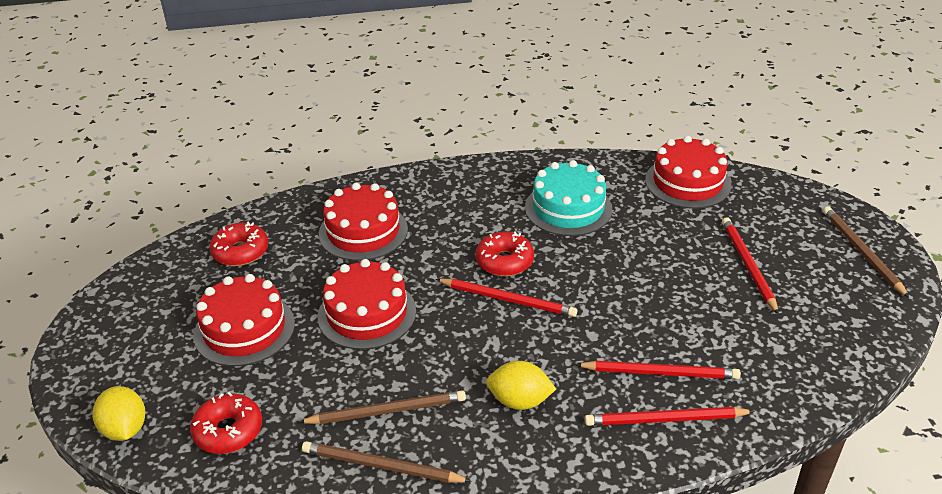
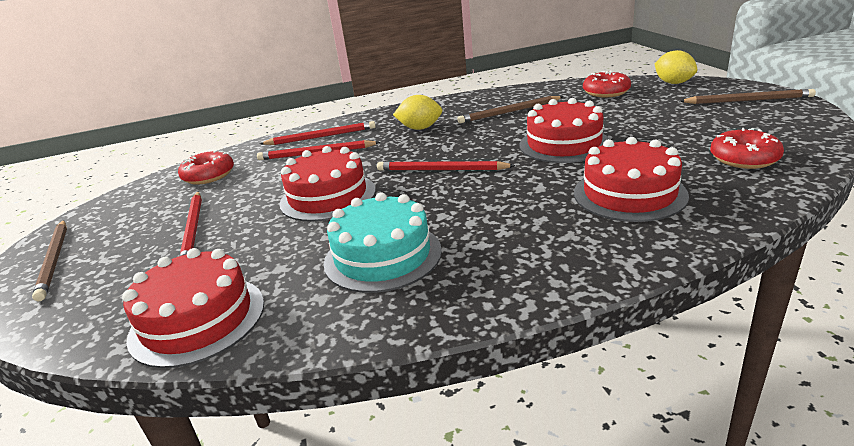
camera: 175 degrees right, 10 degrees down
red cake [194,274,295,366] -> red cake moved to [279,146,376,222]
brown pencil [302,441,472,483] -> brown pencil moved to [680,89,816,104]
red donut [475,231,534,276] -> red donut moved to [178,150,234,185]

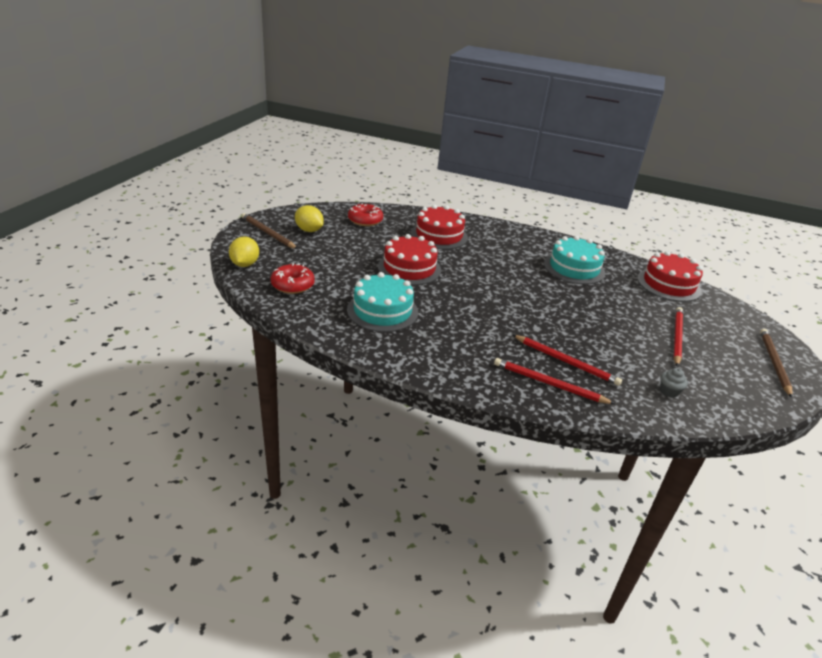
camera: 150 degrees left, 5 degrees up
red donut [178,150,234,185] -> grey cupcake [660,368,688,398]
red cake [279,146,376,222] -> none
red pencil [377,161,516,171] -> none
yellow lemon [393,95,442,130] -> yellow lemon moved to [295,205,324,232]
brown pencil [458,96,563,123] -> turquoise cake [347,272,418,332]

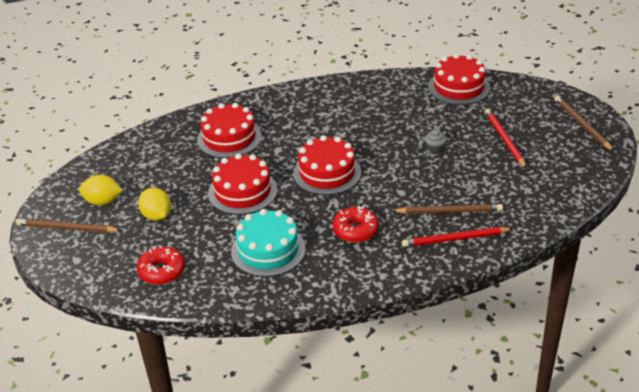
camera: 30 degrees left, 5 degrees up
yellow lemon [229,237,259,267] -> yellow lemon moved to [138,188,171,221]
red donut [348,203,383,226] -> red donut moved to [333,205,379,242]
red pencil [513,335,622,386] -> brown pencil [393,204,503,214]
turquoise cake [544,236,605,284] -> none
grey cupcake [660,368,688,398] -> grey cupcake moved to [425,129,447,153]
none -> red cake [293,135,361,195]

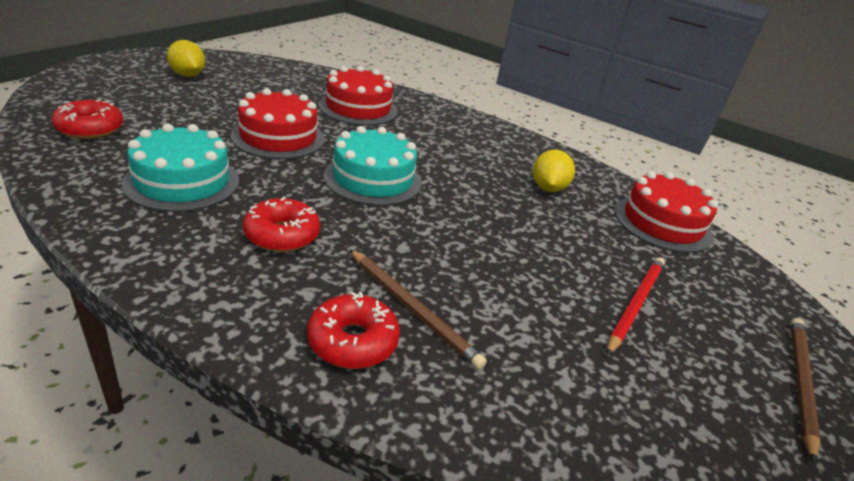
camera: 40 degrees right, 5 degrees down
brown pencil [16,219,121,233] -> none
yellow lemon [138,188,171,221] -> yellow lemon moved to [533,149,575,192]
red cake [293,135,361,195] -> turquoise cake [323,126,422,206]
red pencil [402,227,513,247] -> red donut [307,291,400,369]
grey cupcake [425,129,447,153] -> none

